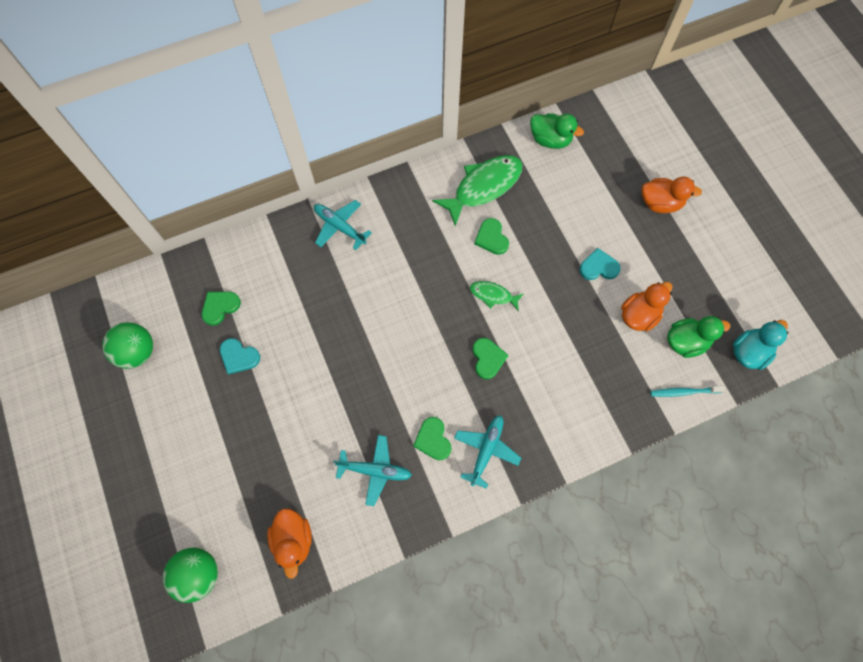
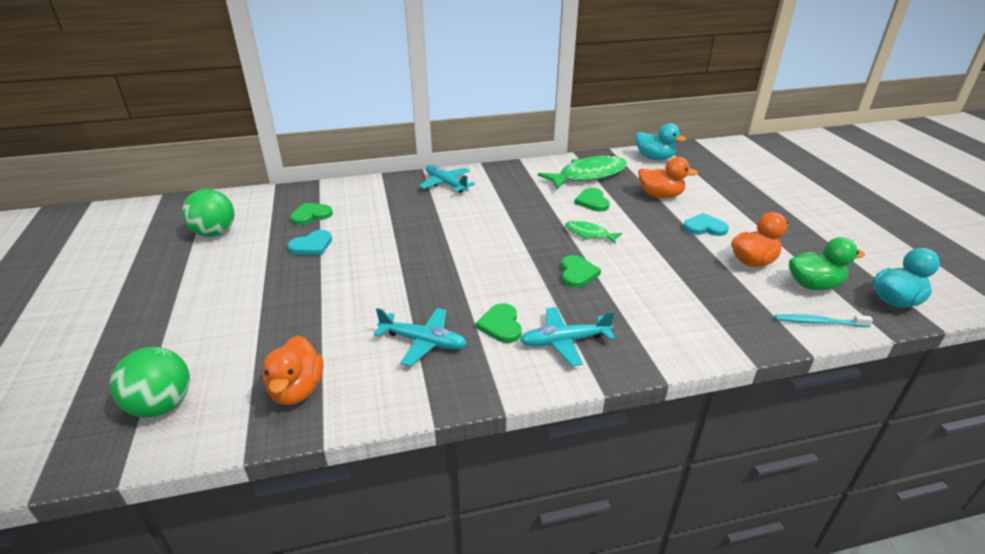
camera: 10 degrees right, 35 degrees down
turquoise heart [220,338,260,374] -> turquoise heart turned 75 degrees counterclockwise [287,230,332,255]
turquoise plane [454,415,521,489] -> turquoise plane turned 135 degrees counterclockwise [520,307,615,366]
green duck [530,113,584,149] -> turquoise duck [636,123,686,160]
orange duck [642,177,702,213] -> orange duck moved to [638,157,698,198]

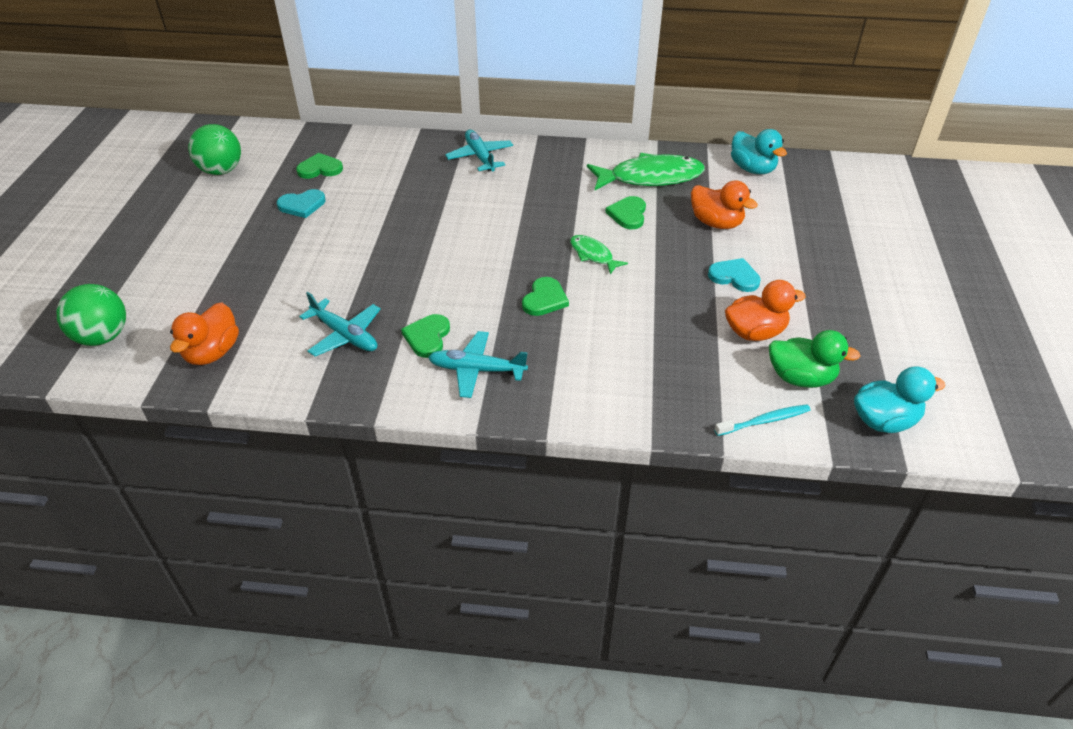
camera: 20 degrees right, 10 degrees up
turquoise toothbrush [775,314,873,327] -> turquoise toothbrush turned 135 degrees clockwise [715,404,811,436]

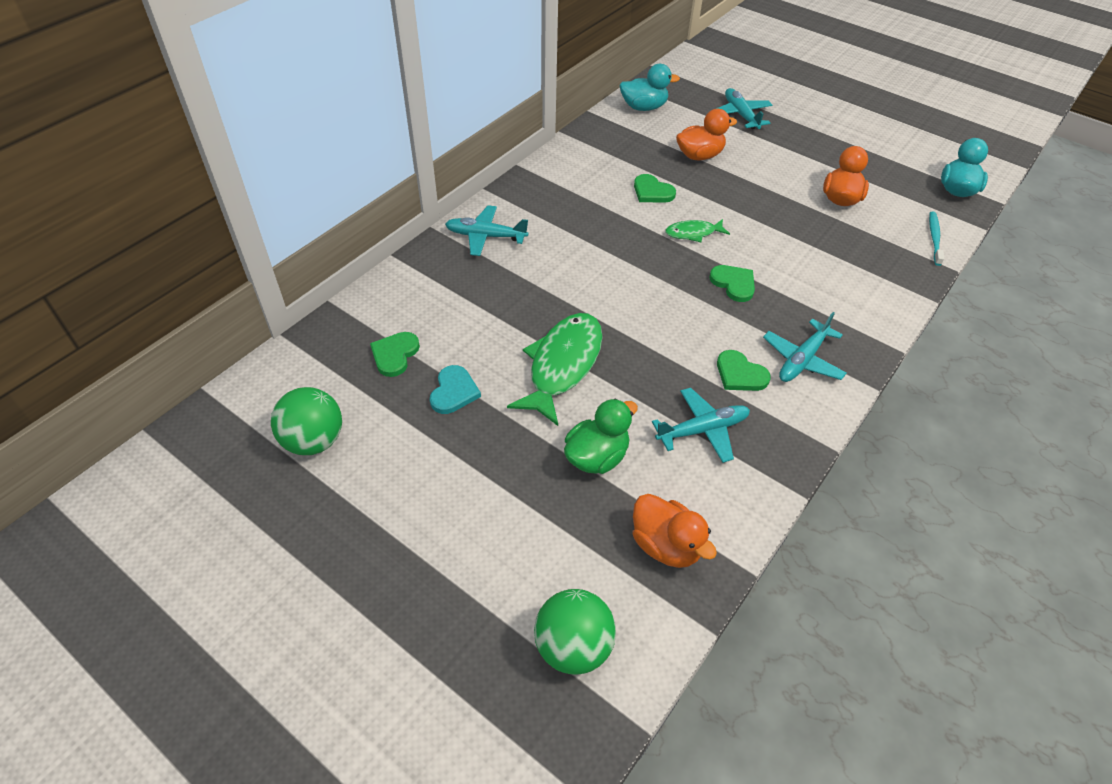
camera: 60 degrees left, 5 degrees up
green fish [587,153,705,190] -> green fish moved to [507,313,603,426]
turquoise heart [708,258,761,292] -> none
green duck [769,330,860,388] -> green duck moved to [564,398,638,474]
none -> turquoise plane [716,88,772,129]

